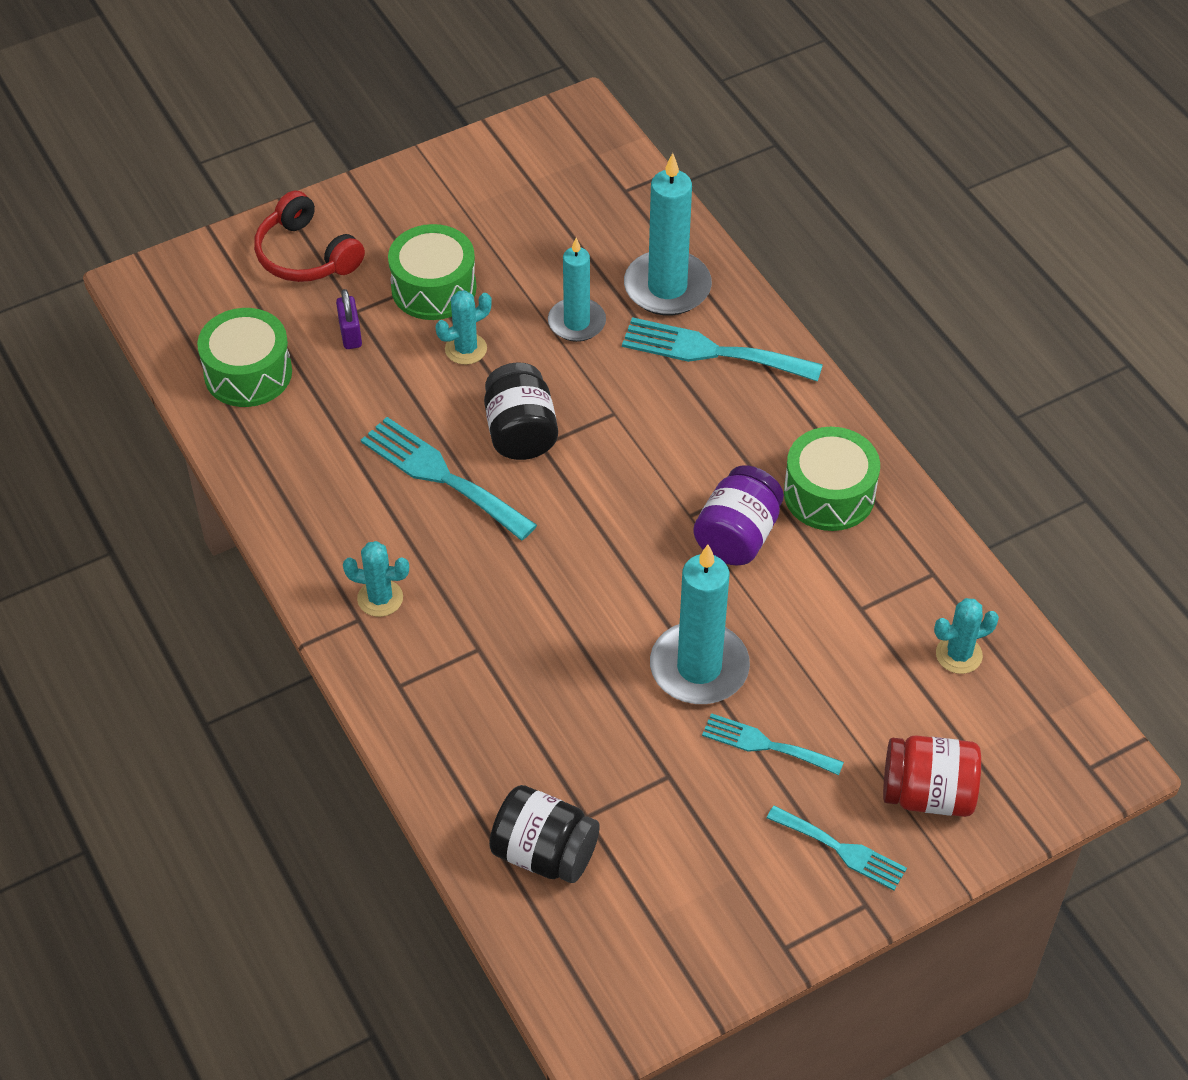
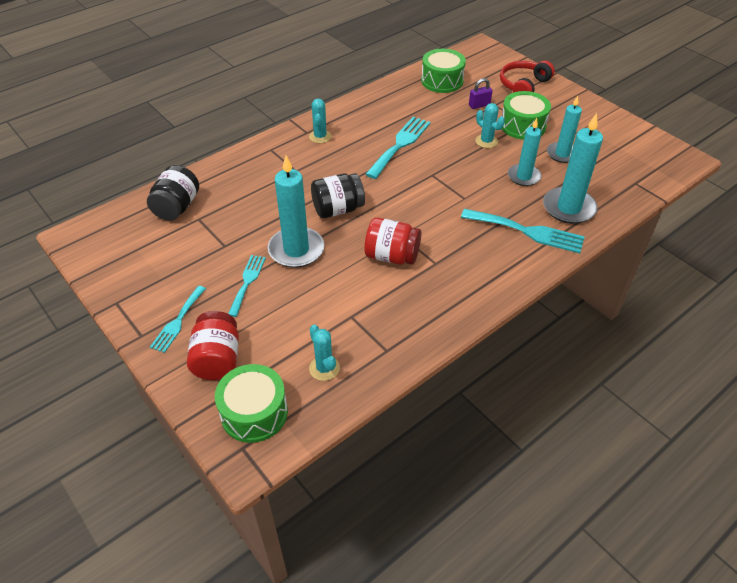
camera: 80 degrees right, 5 degrees down
black jar [484,362,558,460] -> black jar moved to [311,173,365,218]
turquoise fork [622,317,823,382] -> turquoise fork turned 105 degrees clockwise [461,209,585,253]
purple jar [693,465,784,565] -> red jar [364,218,421,265]
green drum [784,427,880,531] -> green drum moved to [215,364,288,443]
none -> turquoise candle [547,96,582,163]

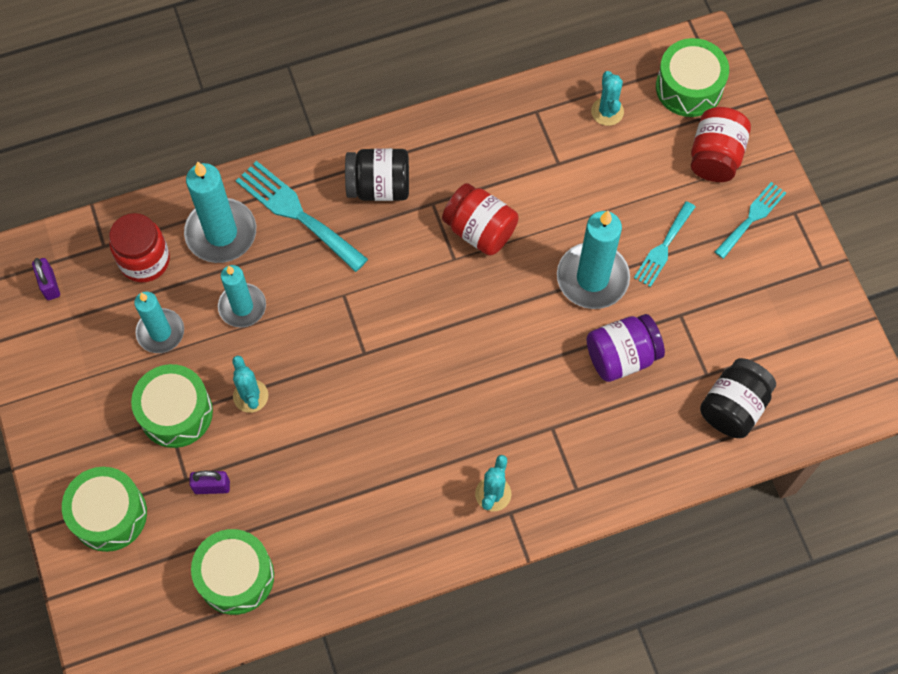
camera: 160 degrees left, 20 degrees up
black jar [311,173,365,218] -> black jar moved to [345,148,409,201]
turquoise fork [365,117,431,179] -> none
red headphones [500,61,555,93] -> green drum [62,467,147,552]
none -> purple padlock [32,258,60,300]
none -> red jar [109,213,170,282]
none -> purple jar [587,314,665,382]

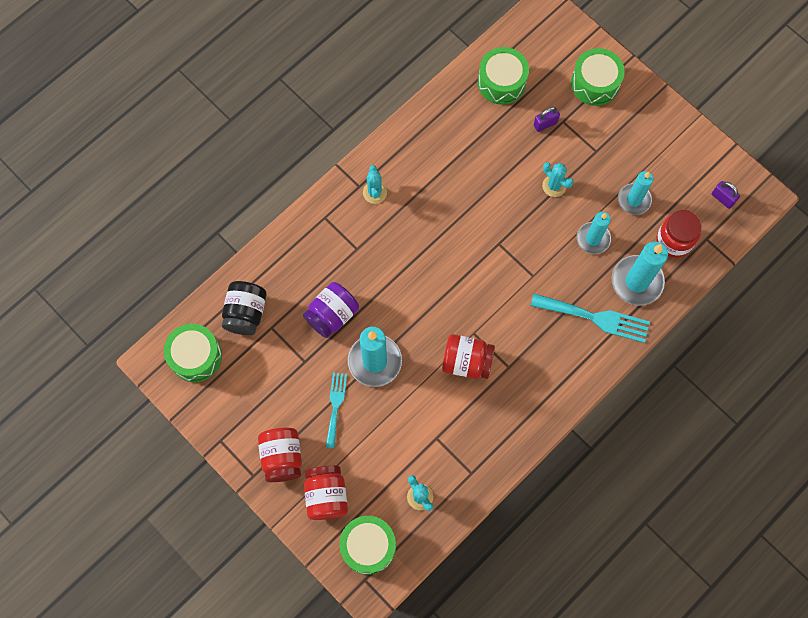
camera: 155 degrees right, 5 degrees up
green drum [131,364,213,448] -> green drum moved to [164,324,222,382]
black jar [345,148,409,201] -> none
turquoise fork [715,182,786,259] -> red jar [258,428,302,482]

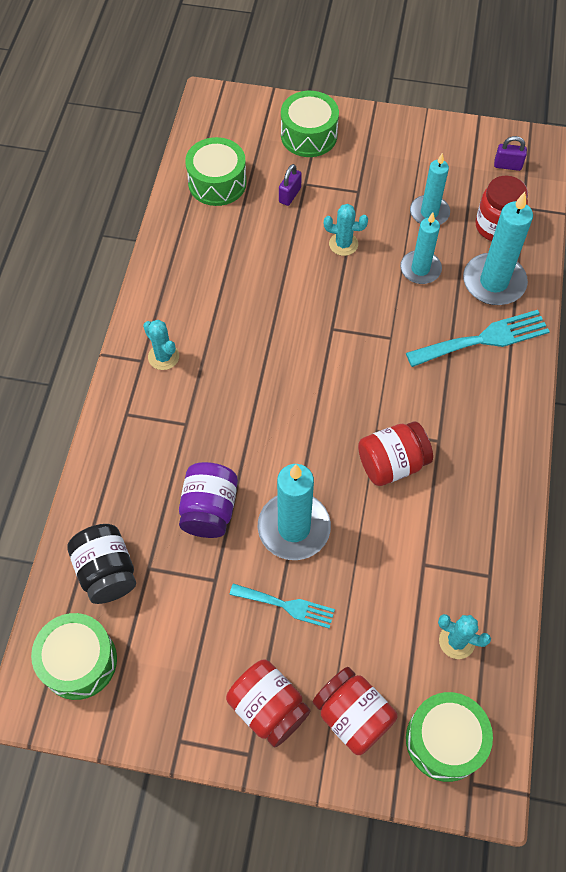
camera: 35 degrees left, 10 degrees down
turquoise fork [326,372,347,448] -> turquoise fork turned 135 degrees clockwise [229,584,335,629]

